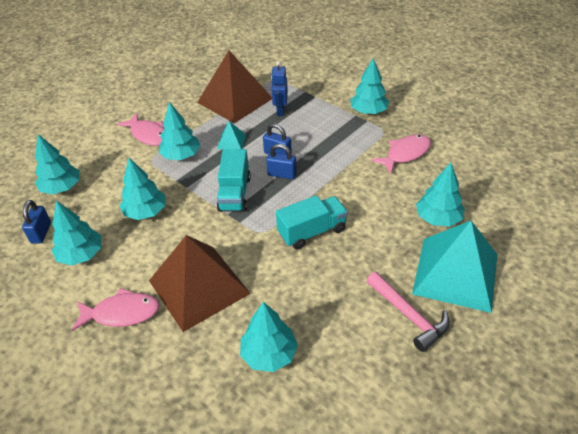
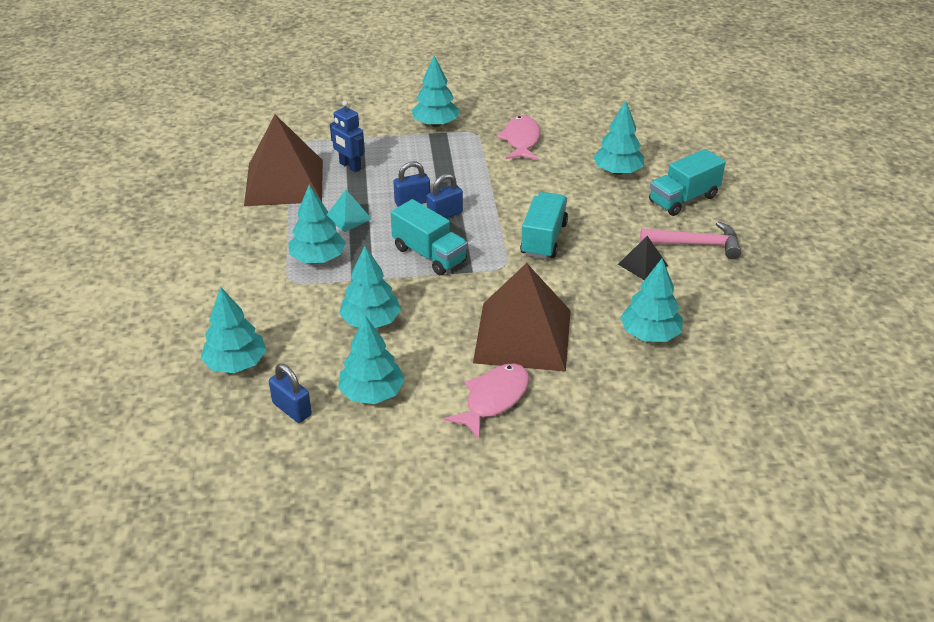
camera: 50 degrees left, 5 degrees down
pink fish [117,113,164,146] -> none
turquoise pyramid [412,221,497,313] -> turquoise truck [649,149,726,216]
none -> black pyramid [618,236,668,280]

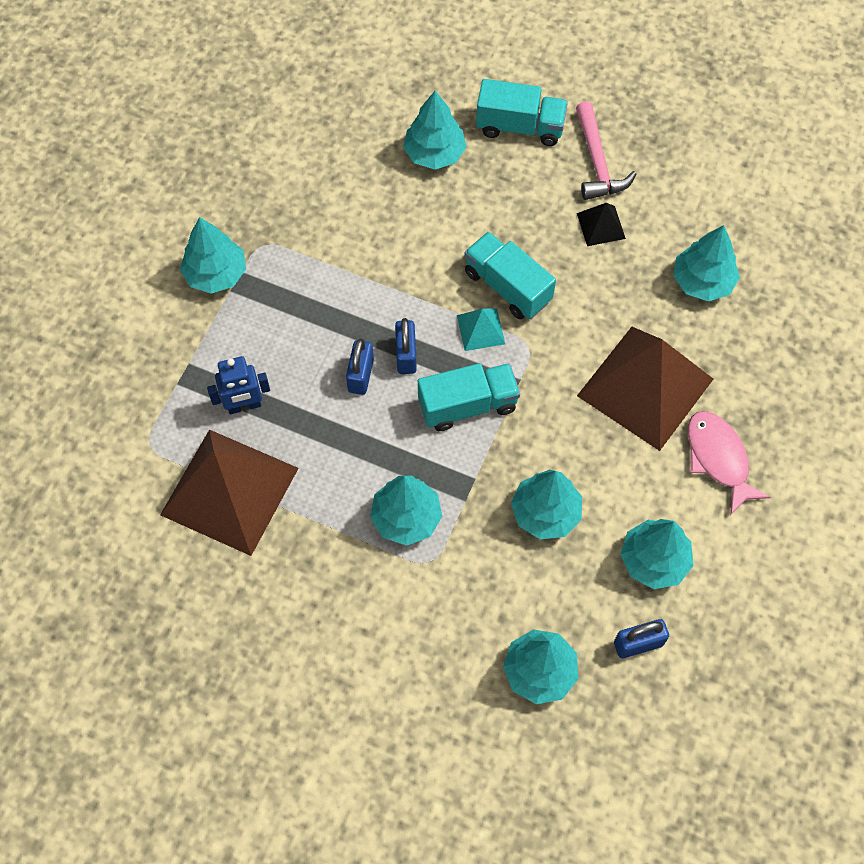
camera: 60 degrees left, 25 degrees up
turquoise pyramid [327,190,372,232] -> turquoise pyramid moved to [457,309,505,351]
pink fish [497,115,540,160] -> none
pink hammer [640,221,741,259] -> pink hammer turned 135 degrees clockwise [576,101,636,200]
turquoise truck [649,149,726,216] -> turquoise truck turned 75 degrees counterclockwise [476,79,568,146]

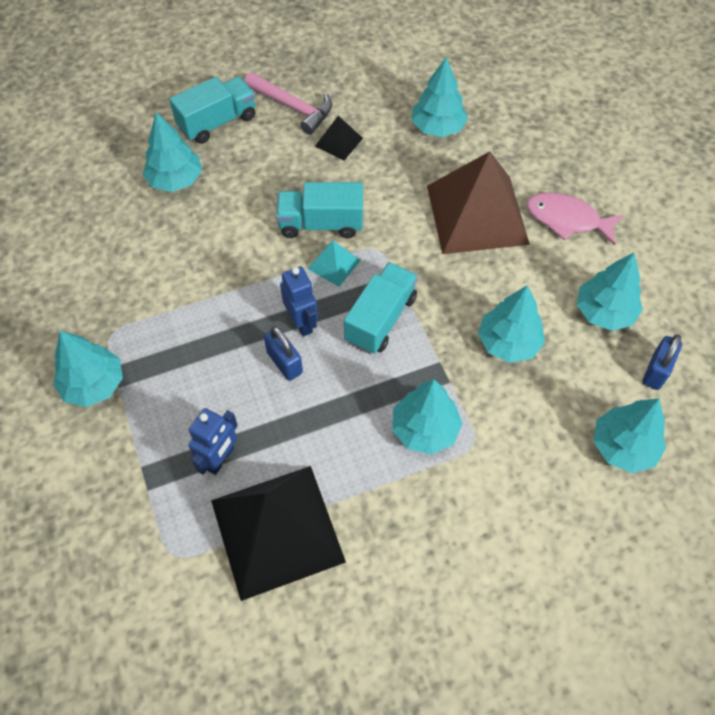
camera: 45 degrees left, 5 degrees down
brown pyramid [160,430,299,556] -> black pyramid [211,466,346,601]
blue padlock [395,318,417,374] -> blue robot [280,266,318,337]

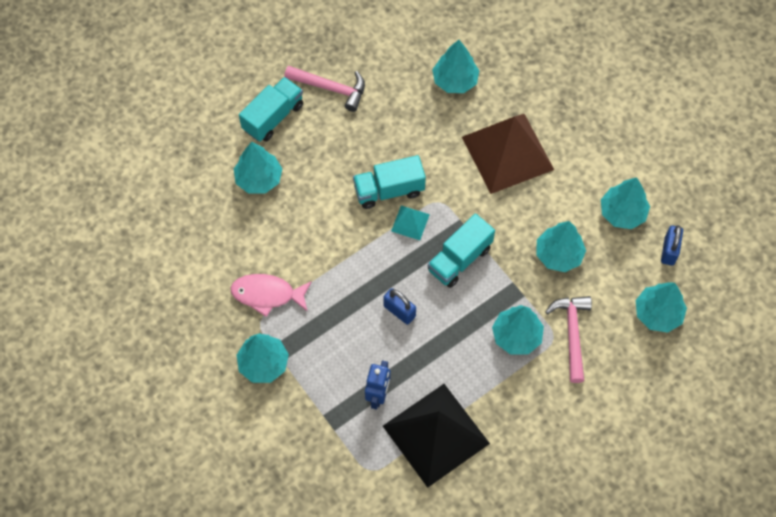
camera: 15 degrees left, 5 degrees up
blue robot [280,266,318,337] -> none
black pyramid [315,116,363,160] -> none
turquoise truck [344,262,418,354] -> turquoise truck turned 150 degrees counterclockwise [428,213,495,288]
pink fish [527,192,624,245] -> pink fish moved to [230,274,312,317]
none -> pink hammer [545,296,592,383]

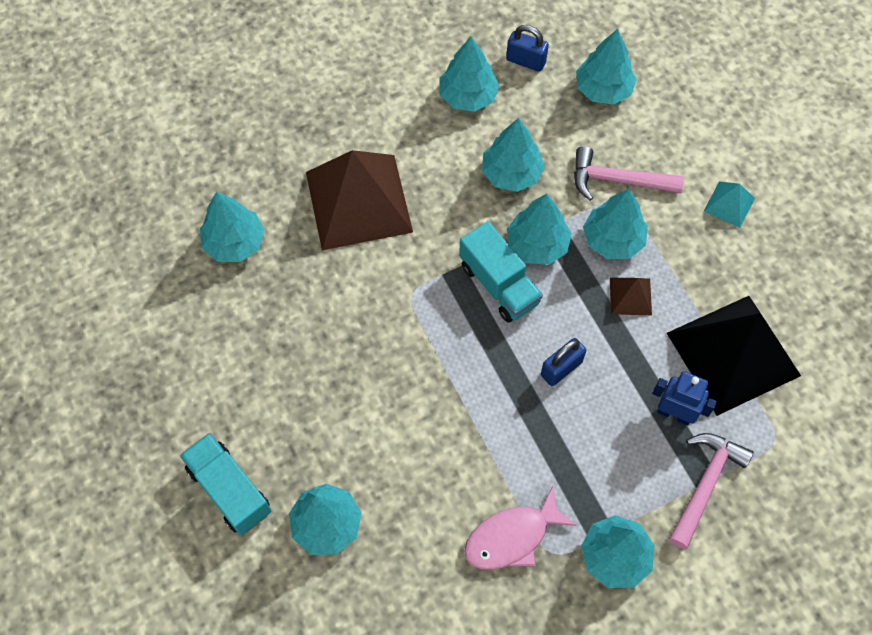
camera: 80 degrees left, 0 degrees up
pink fish [230,274,312,317] -> pink fish turned 45 degrees clockwise [464,486,577,570]
pink hammer [284,65,365,112] -> pink hammer moved to [669,433,754,549]
turquoise truck [353,155,426,209] -> none
turquoise pyramid [391,206,430,240] -> turquoise pyramid moved to [704,182,755,228]
none -> turquoise tree [507,194,572,265]
none -> brown pyramid [610,278,652,315]

